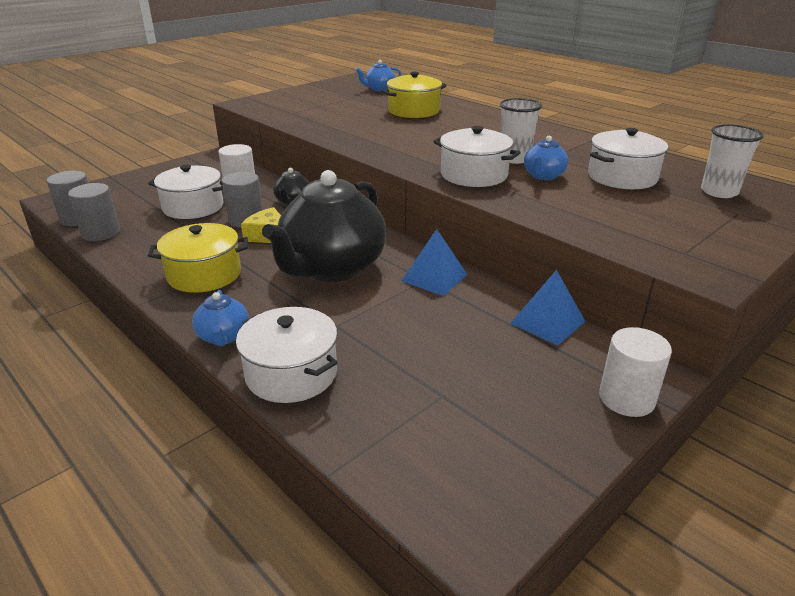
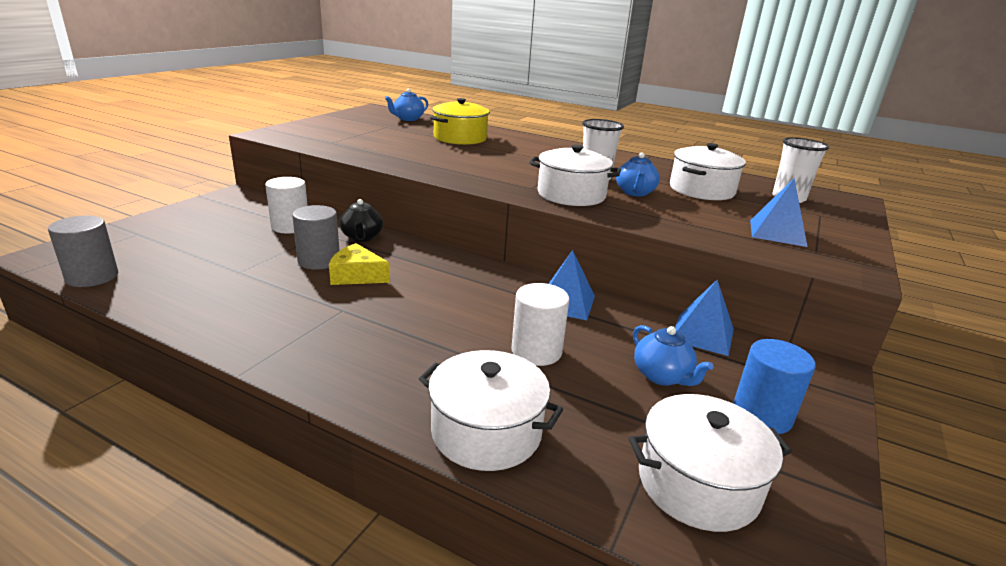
camera: 20 degrees left, 5 degrees down
grey cylinder [68,183,120,241] -> none
white pot [148,165,224,219] -> white pot moved to [628,394,792,532]
yellow pot [148,223,248,293] -> none
blue teapot [192,290,249,347] -> blue teapot moved to [633,325,713,386]
black teapot [262,170,386,282] -> none
white cylinder [599,327,672,417] -> white cylinder moved to [512,283,569,366]
none -> blue cylinder [733,339,816,434]
none -> blue pyramid [750,178,807,247]

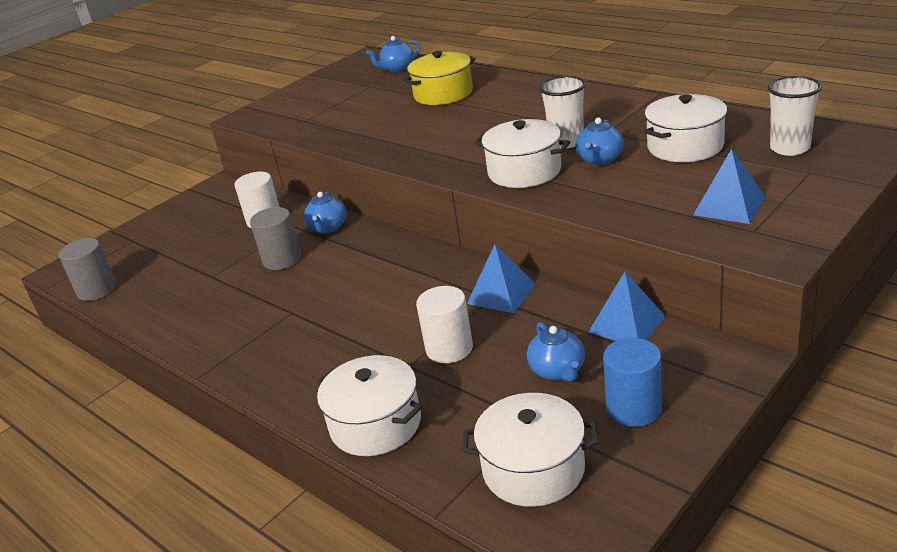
camera: 20 degrees right, 5 degrees up
yellow cheese [329,243,390,285] -> none
black teapot [340,199,383,242] -> blue teapot [304,192,346,234]

